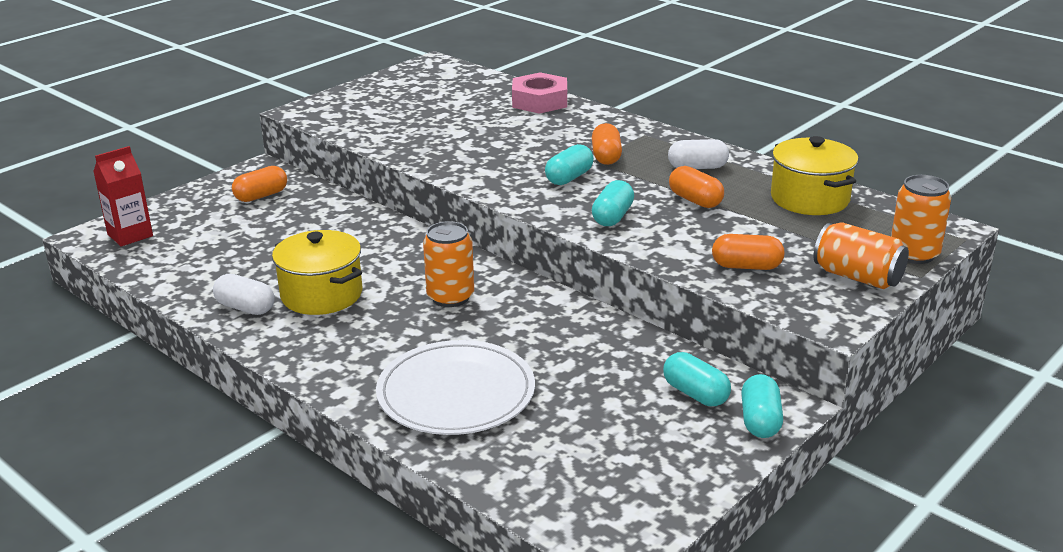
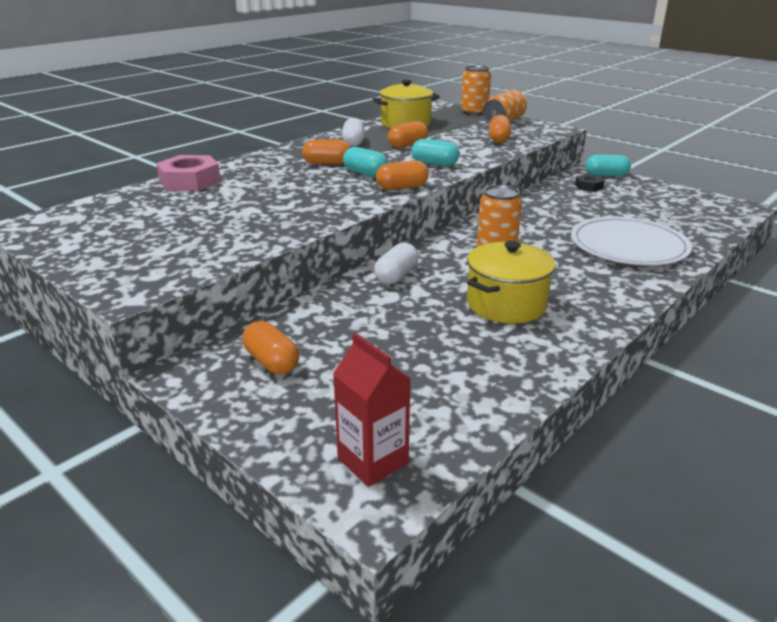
camera: 90 degrees left, 0 degrees up
white capsule [213,274,275,315] -> white capsule moved to [374,243,418,284]
turquoise capsule [663,352,731,406] -> black nut [575,174,605,192]
none -> orange capsule [376,161,429,190]

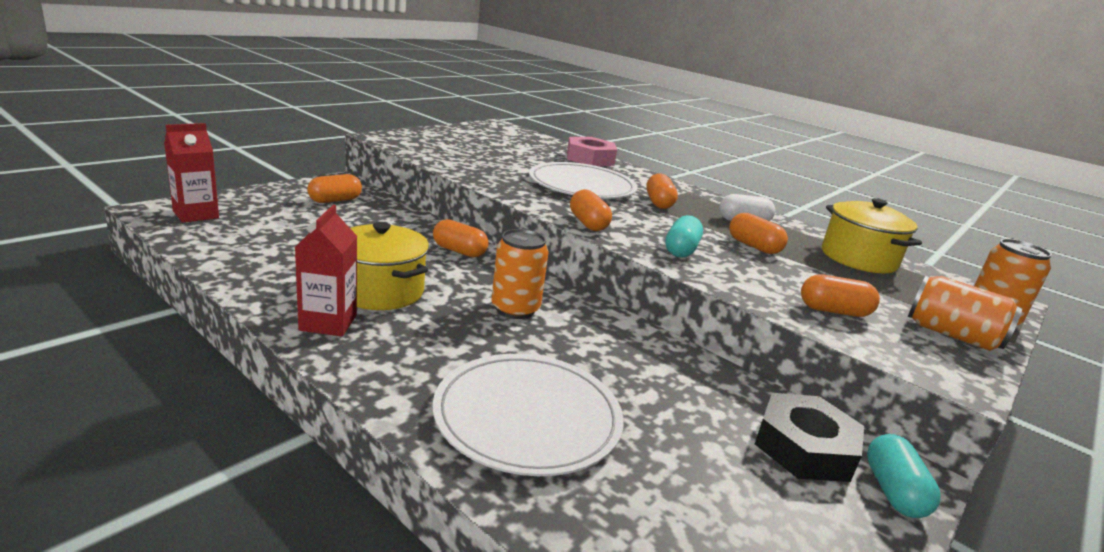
camera: 85 degrees right, 5 degrees down
turquoise capsule [343,147,388,177] -> none
white capsule [374,243,418,284] -> orange capsule [433,219,489,257]
black nut [575,174,605,192] -> black nut [755,393,864,482], size x1.89
none -> red carton [295,205,357,336]
none -> white plate [529,162,638,199]

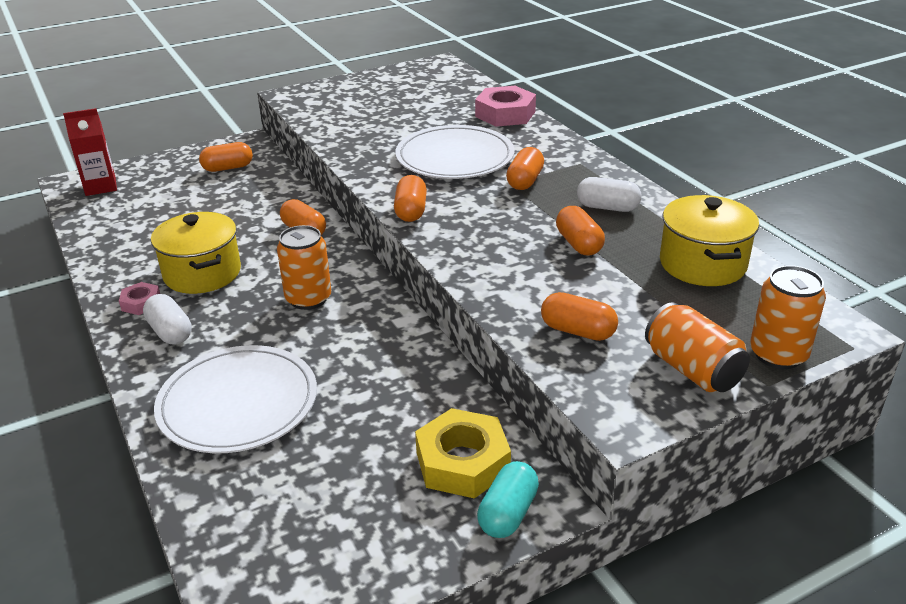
camera: 25 degrees right, 10 degrees up
red carton [295,205,357,336] -> pink nut [119,282,160,315]
turquoise capsule [665,215,703,258] -> none
black nut [755,393,864,482] -> yellow nut [415,408,511,499]
none -> white capsule [143,294,192,344]

